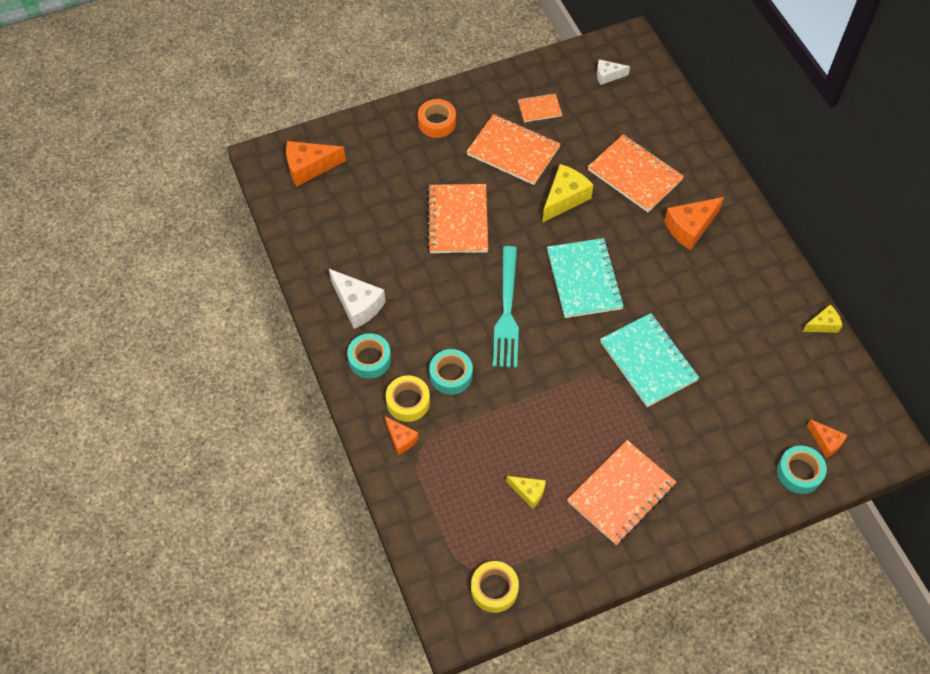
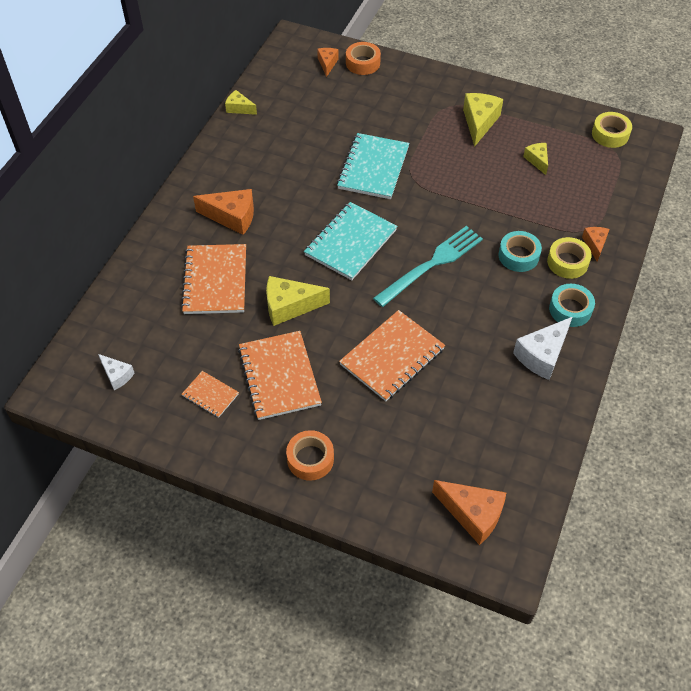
camera: 135 degrees left, 5 degrees down
white cheese [329,269,386,329] -> white cheese turned 135 degrees counterclockwise [513,317,572,380]
orange notebook [567,440,676,545] -> yellow cheese [463,93,503,147]
turquoise tape [777,446,827,494] -> orange tape [346,42,381,75]

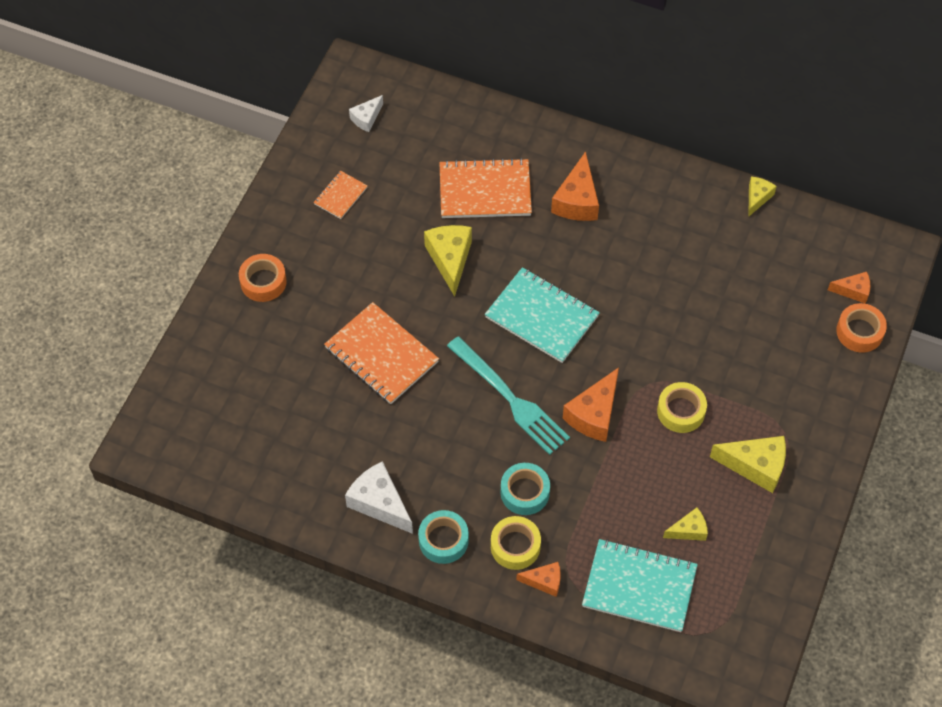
camera: 90 degrees right, 5 degrees up
orange notebook [238,331,322,420] -> none
turquoise notebook [337,133,409,199] -> turquoise notebook moved to [582,539,698,632]
orange cheese [432,480,506,545] -> orange cheese moved to [563,367,619,442]
yellow tape [592,112,632,148] -> yellow tape moved to [657,382,707,433]

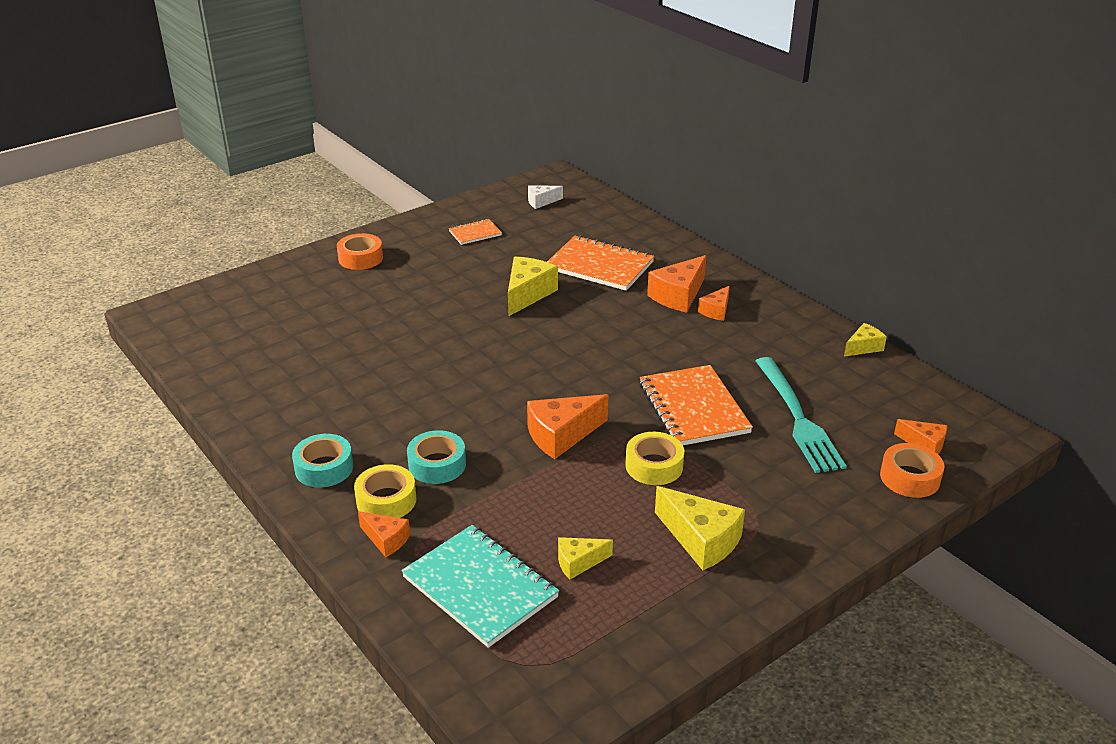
camera: 30 degrees right, 25 degrees down
orange notebook [324,302,439,404] -> orange notebook moved to [640,365,753,445]
white cheese [345,461,413,534] -> none
turquoise fork [447,336,570,455] -> turquoise fork moved to [756,357,847,473]
turquoise notebook [485,267,600,363] -> none
yellow cheese [663,507,708,541] -> yellow cheese turned 150 degrees clockwise [558,537,613,580]
none -> orange cheese [698,286,730,321]

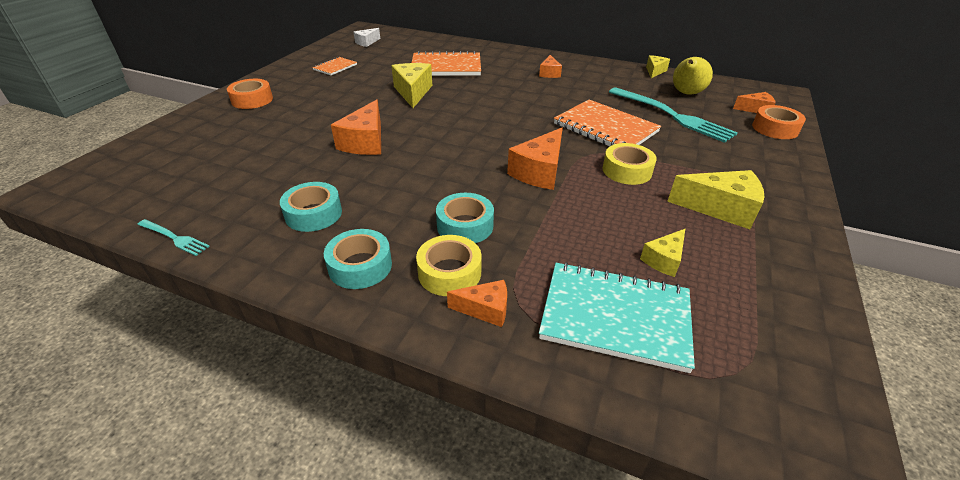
camera: 30 degrees left, 5 degrees up
orange cheese [647,255,706,313] -> orange cheese moved to [331,100,381,155]
none -> turquoise fork [137,219,210,256]
none -> turquoise tape [280,182,342,232]
none -> yellow pear [673,57,713,95]

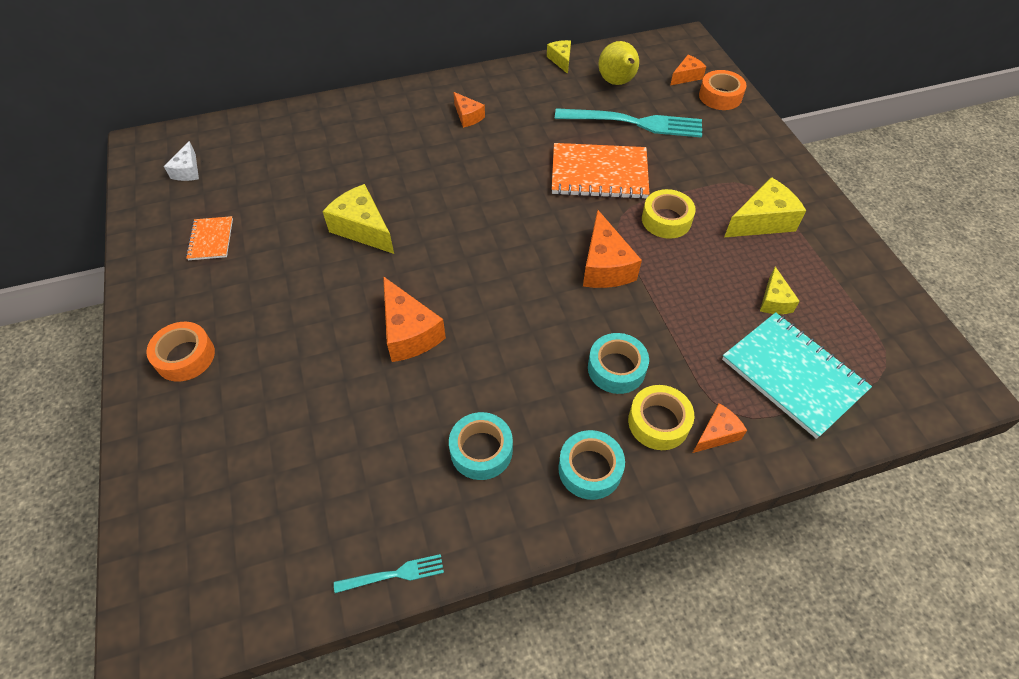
camera: 40 degrees left, 15 degrees up
orange notebook [412,51,481,76] -> none
turquoise notebook [539,262,695,373] -> turquoise notebook turned 75 degrees clockwise [722,312,872,439]

